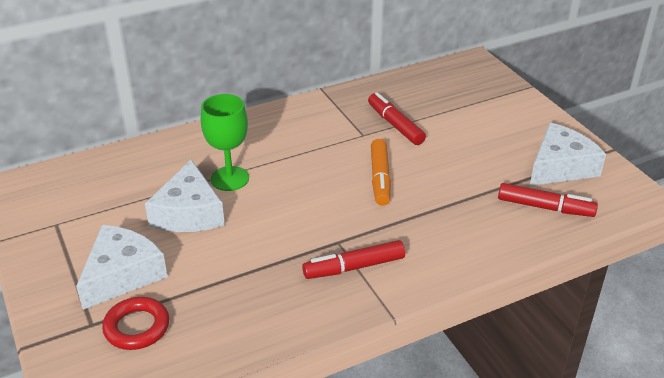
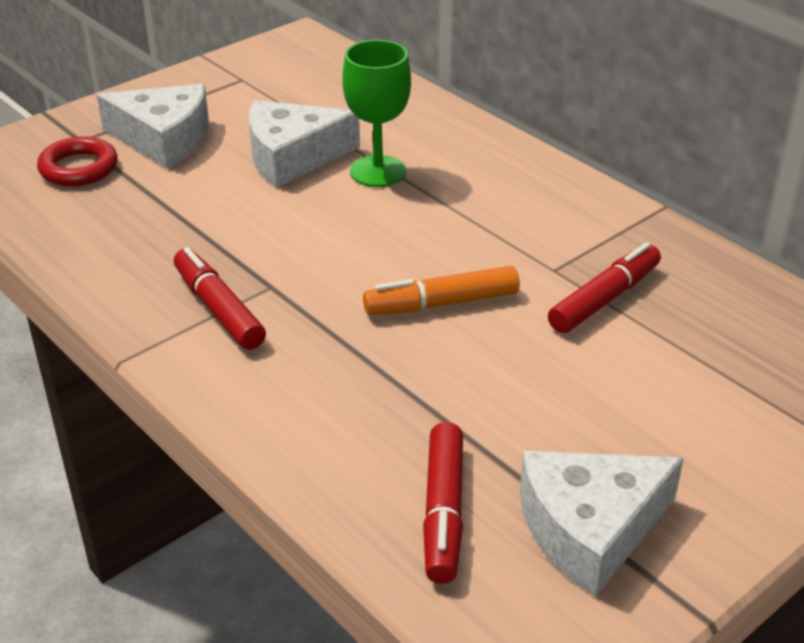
camera: 75 degrees right, 0 degrees up
white cheese [530,123,606,186] -> white cheese turned 120 degrees clockwise [520,451,684,597]

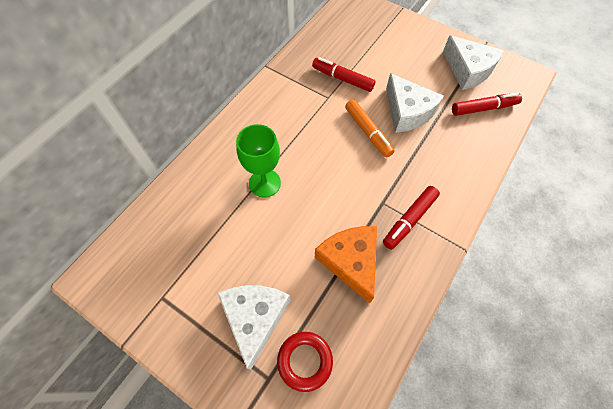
camera: 105 degrees left, 25 degrees up
white cheese [249,100,360,188] -> white cheese moved to [386,73,444,133]
none -> orange cheese [315,226,377,303]

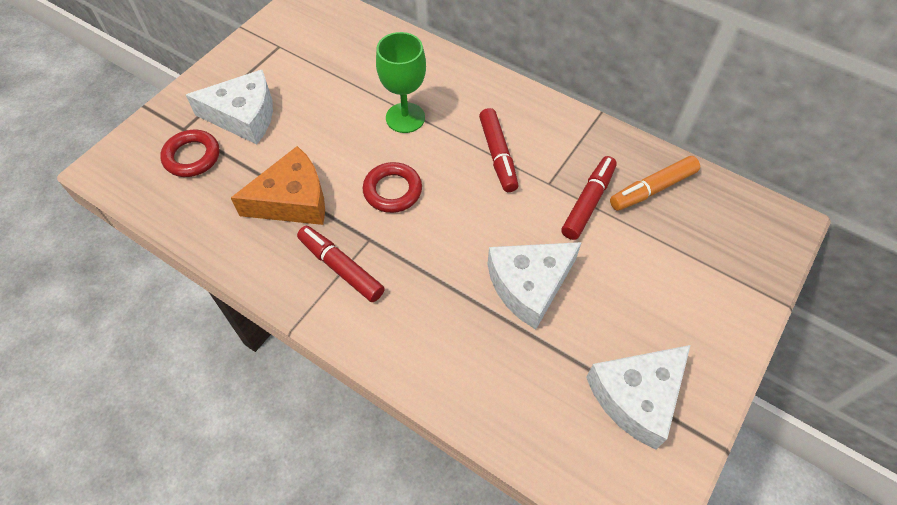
camera: 90 degrees right, 5 degrees down
orange marker [345,99,395,158] -> orange marker moved to [610,156,700,211]
red marker [452,93,522,116] -> red marker moved to [479,108,518,192]
none -> red ring [363,162,422,213]

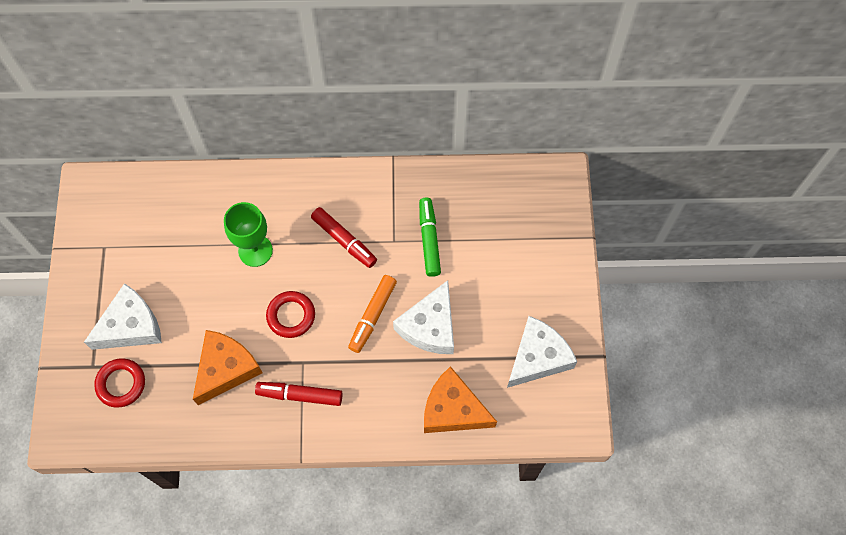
camera: 35 degrees left, 10 degrees up
red marker [562,156,617,240] -> green marker [419,198,441,277]
white cheese [586,345,690,449] -> white cheese turned 150 degrees counterclockwise [507,316,577,388]
orange marker [610,156,700,211] -> orange marker moved to [348,275,397,353]
none -> orange cheese [424,366,497,433]

